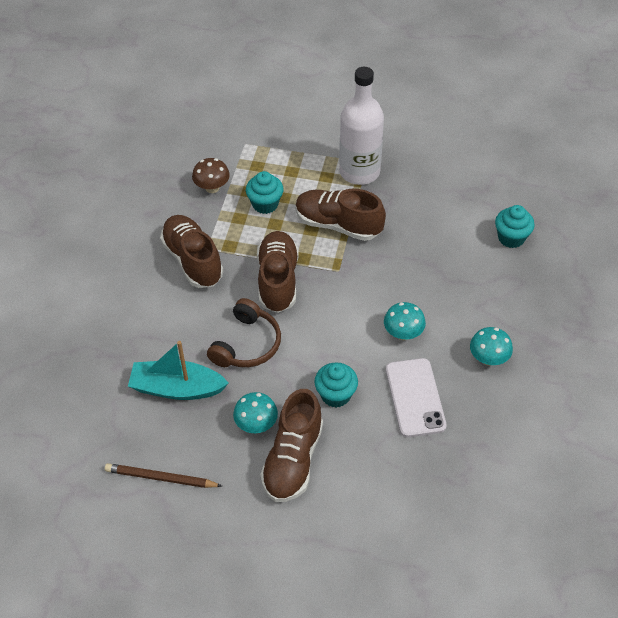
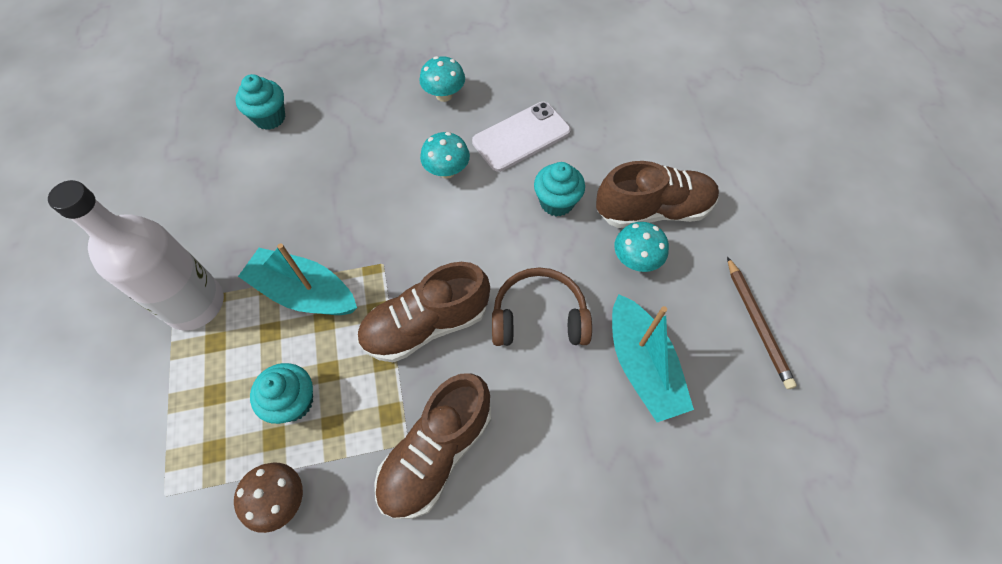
camera: 115 degrees left, 10 degrees up
brown shoe [296,189,386,241] -> turquoise boat [238,243,357,315]

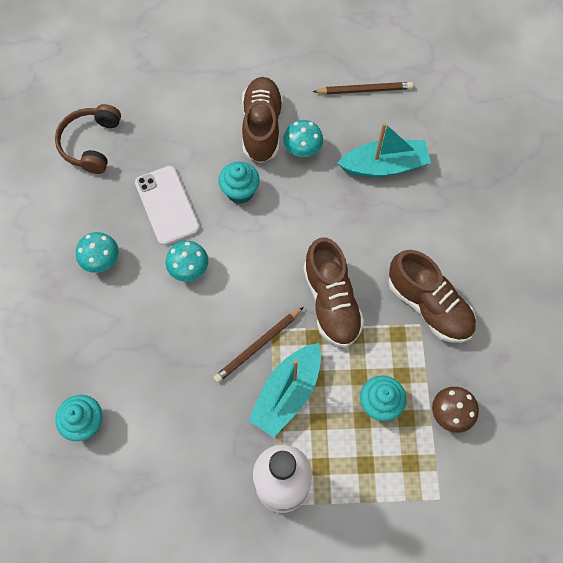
camera: 80 degrees left, 5 degrees up
brown headphones [492,268,592,346] -> brown headphones moved to [55,104,121,174]
none -> brown pencil [213,307,304,383]

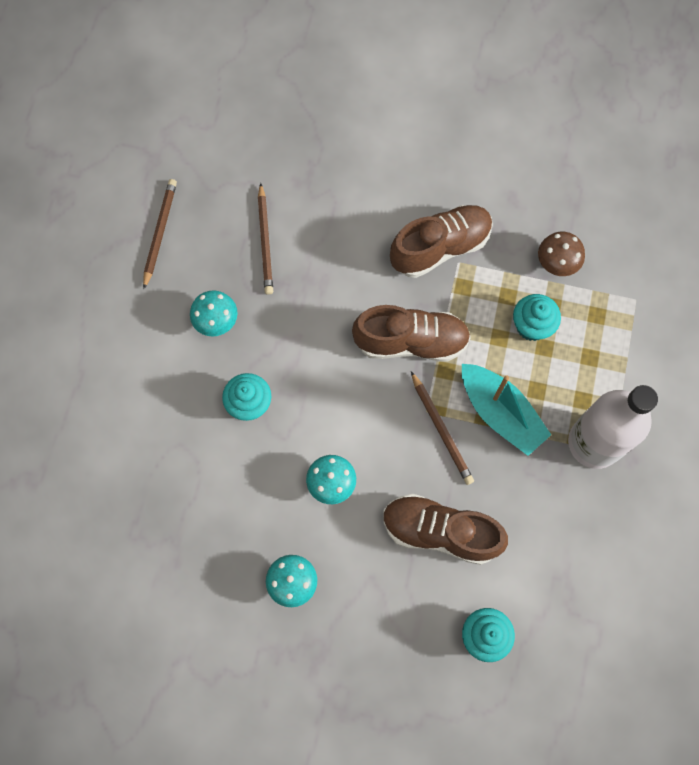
camera: 75 degrees left, 5 degrees up
brown headphones [55,104,121,174] -> none
white phone [135,166,200,245] -> none
brown shoe [242,77,283,163] -> brown shoe moved to [383,494,508,565]
turquoise boat [337,122,431,177] -> brown pencil [258,183,273,295]

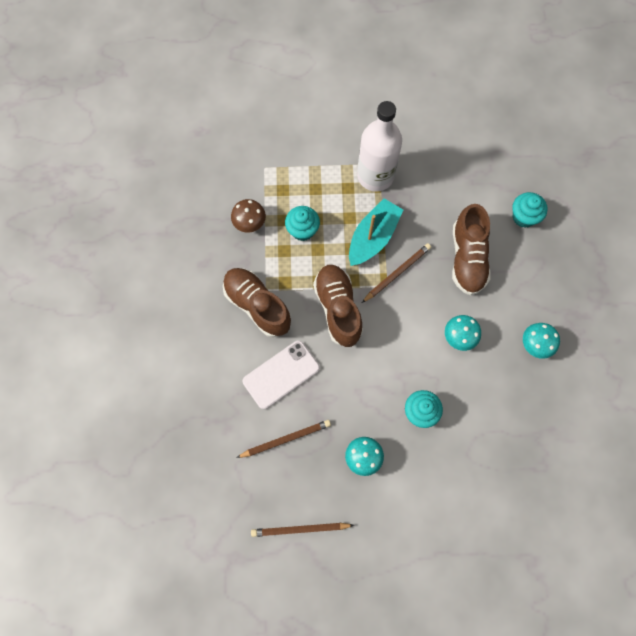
camera: 105 degrees left, 0 degrees up
none -> white phone [243,341,320,409]

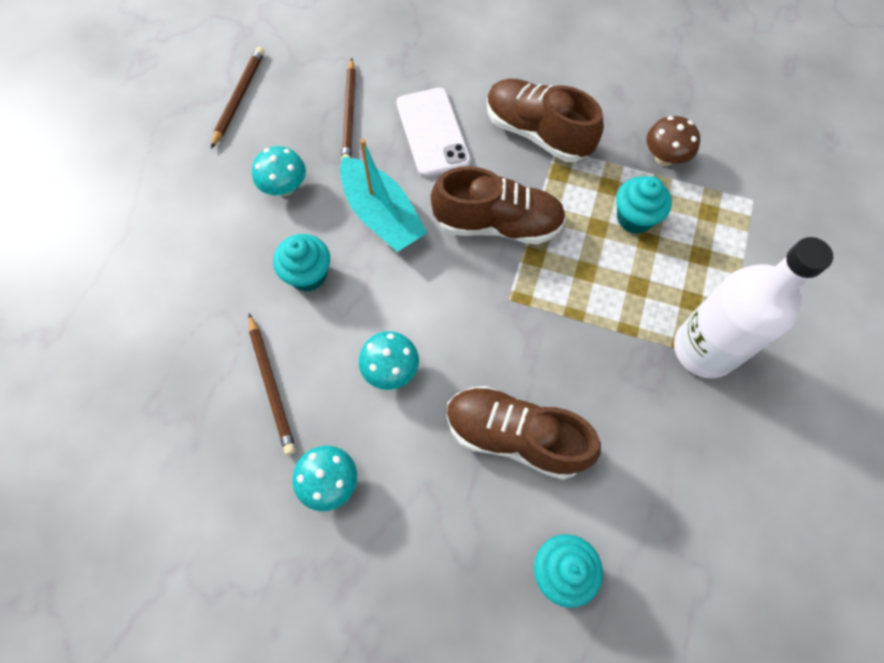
camera: 110 degrees right, 5 degrees down
brown shoe [223,268,291,337] -> brown shoe turned 120 degrees counterclockwise [487,79,604,162]
turquoise boat [349,198,403,266] -> turquoise boat moved to [340,138,427,252]
brown pencil [362,243,431,303] -> brown pencil moved to [248,314,296,455]

